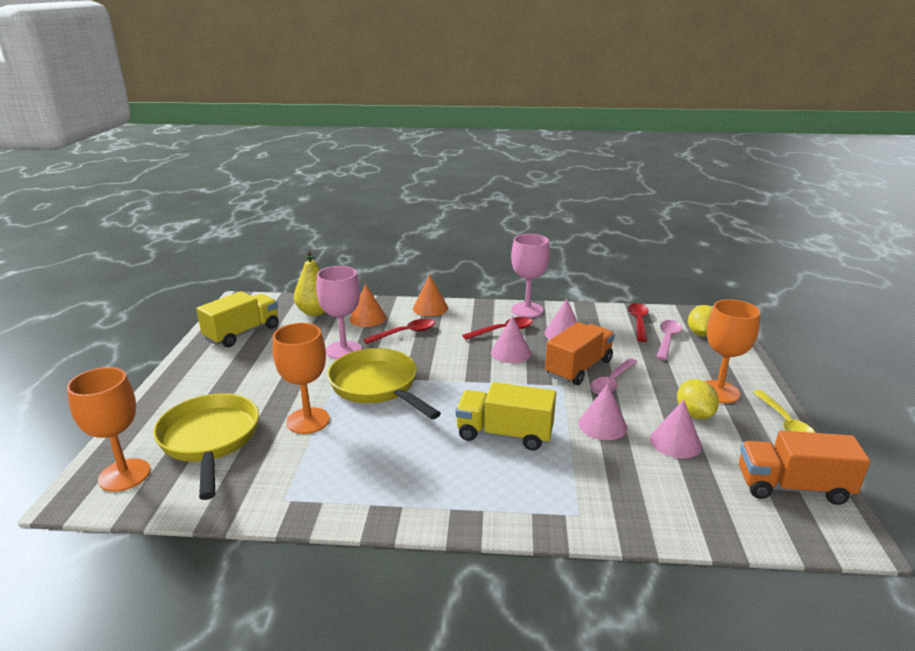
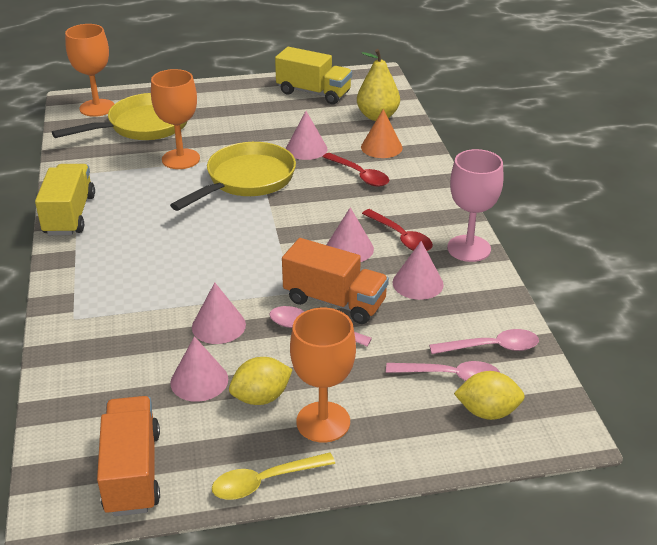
camera: 75 degrees right, 10 degrees up
pink goblet [316,266,362,359] -> pink cone [286,111,327,160]
orange cone [413,275,448,316] -> none
yellow truck [456,382,556,450] -> yellow truck moved to [35,164,95,235]
red spoon [628,303,649,342] -> pink spoon [429,329,539,354]

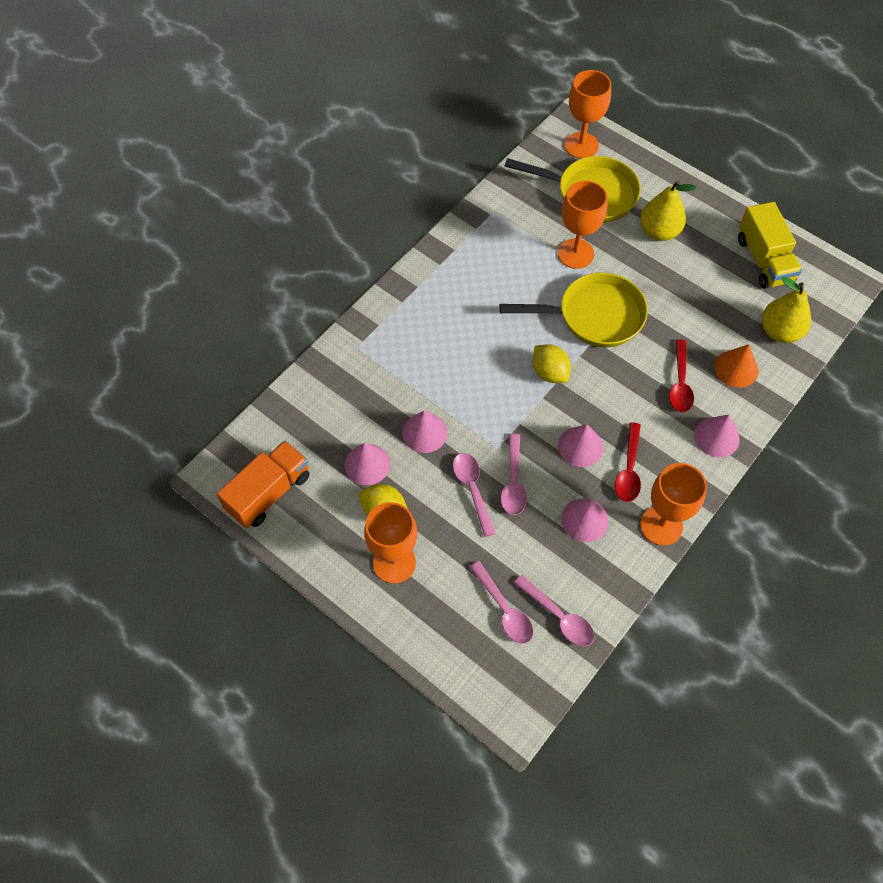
camera: 50 degrees right, 25 degrees up
yellow truck [35,164,95,235] -> none
yellow spoon [212,452,335,500] -> none
orange truck [282,238,389,324] -> pink spoon [501,434,527,515]
pink cone [286,111,327,160] -> pink cone moved to [694,415,740,457]
pink goblet [447,149,503,262] -> orange goblet [640,463,707,546]
yellow lemon [454,371,525,420] -> yellow lemon moved to [533,344,571,383]
none -> yellow pear [640,181,696,241]

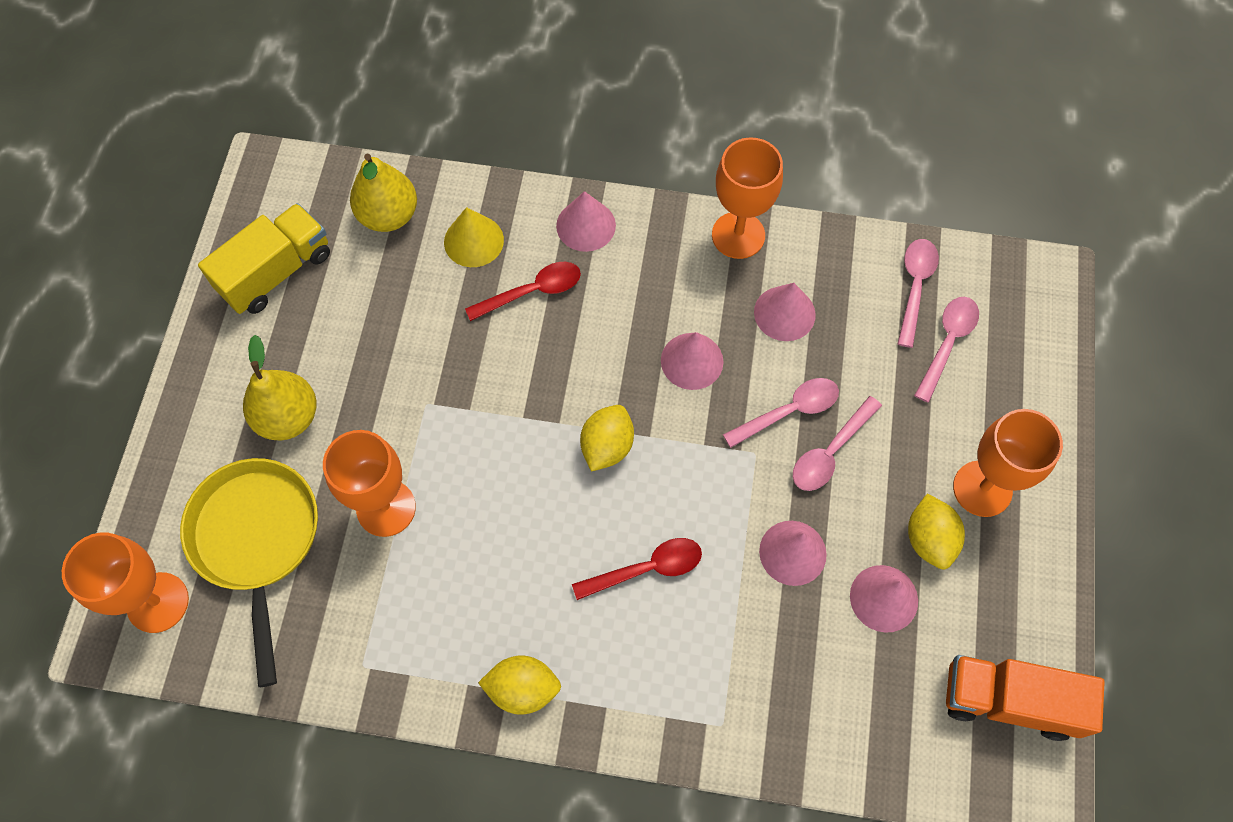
camera: 120 degrees left, 5 degrees up
yellow pan [499,272,648,347] -> none
red spoon [615,422,641,502] -> red spoon moved to [572,538,702,600]
orange cone [715,344,759,388] -> yellow cone [444,207,504,267]
none -> yellow lemon [478,655,561,715]

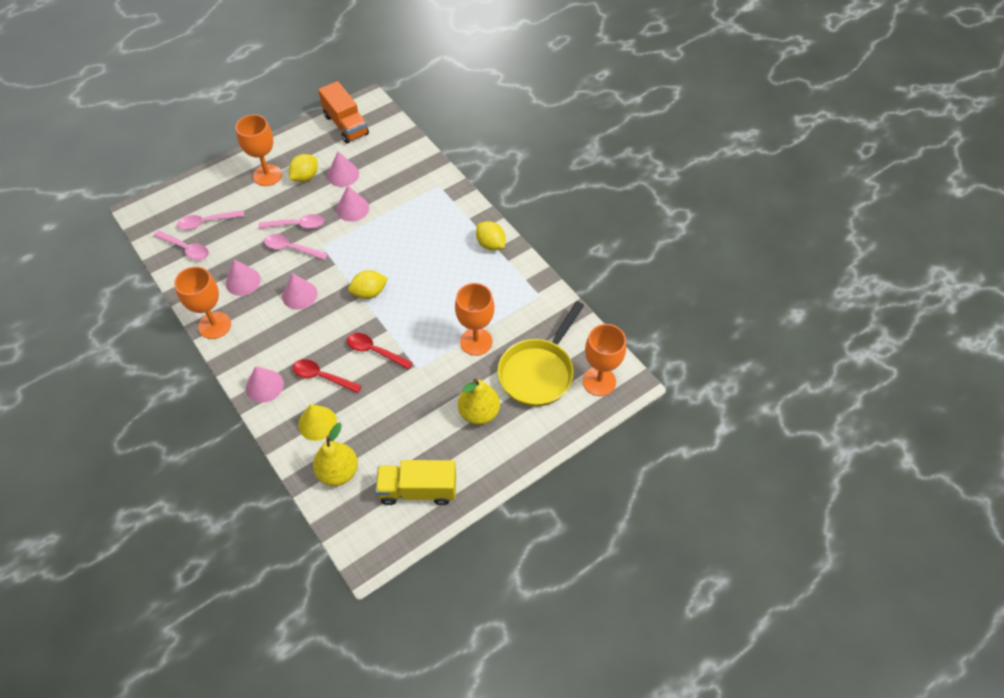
camera: 135 degrees left, 10 degrees down
red spoon [572,538,702,600] -> red spoon moved to [347,333,413,370]
pink spoon [898,239,939,348] -> pink spoon turned 120 degrees counterclockwise [154,231,209,260]

